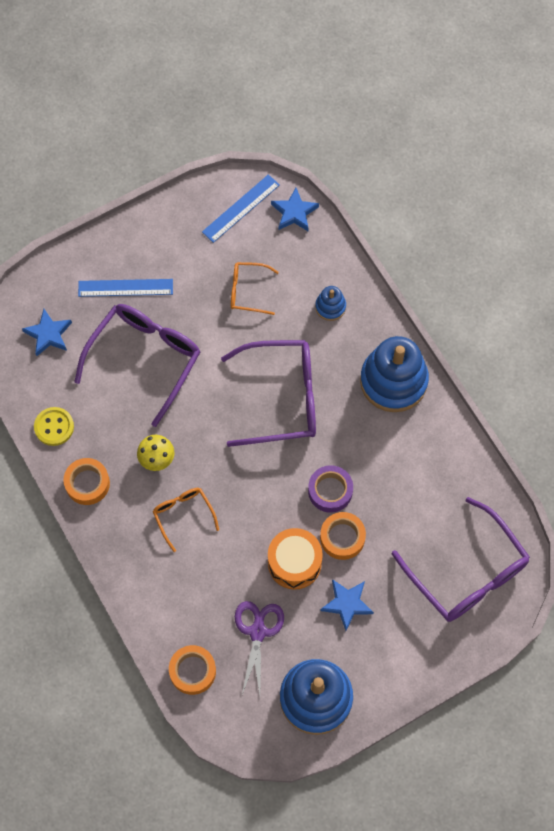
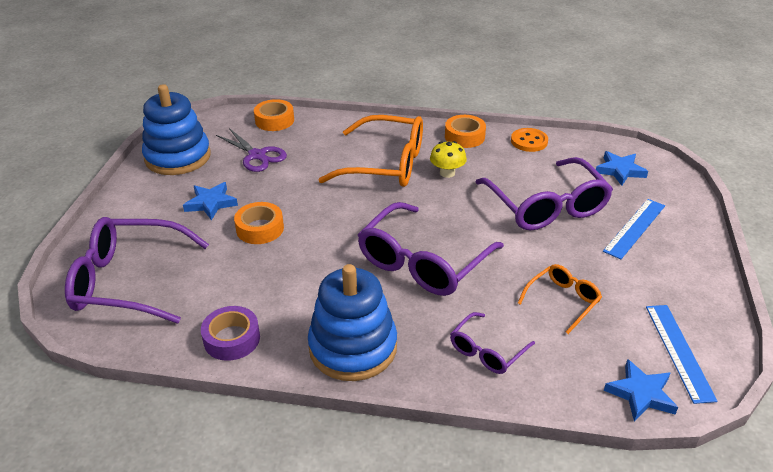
camera: 130 degrees right, 30 degrees down
yellow button [34,407,74,446] -> orange button [511,128,548,152]
orange glasses [153,488,219,552] -> orange glasses [318,115,423,187], size x1.96
orange drum [268,528,323,590] -> none
purple tape [308,465,353,513] -> purple tape moved to [201,306,260,361]
blue stacking toy [315,286,346,321] -> purple glasses [450,312,535,374]

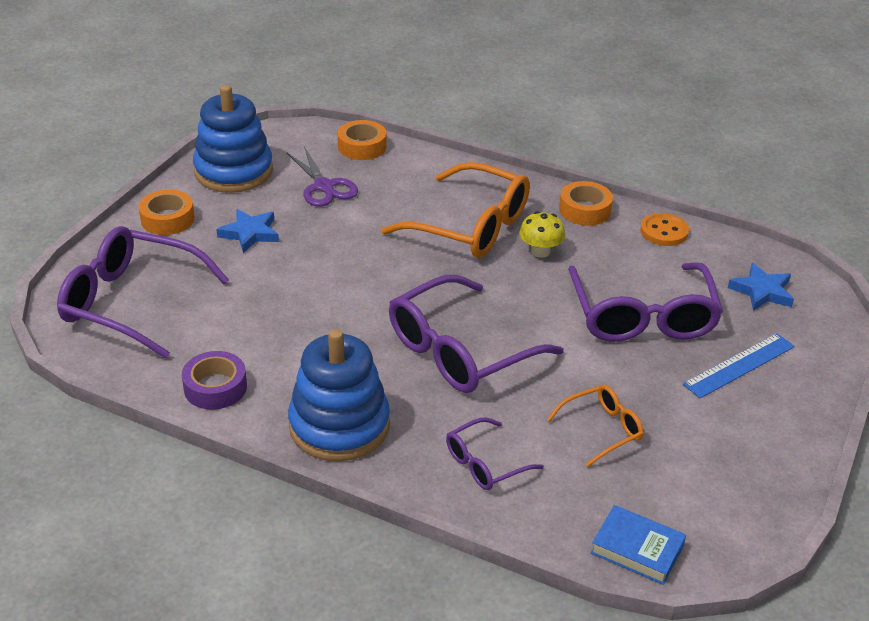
camera: 15 degrees right, 0 degrees up
orange tape [234,202,284,244] -> orange tape moved to [138,189,195,235]
blue star [604,359,678,421] -> blue book [591,505,686,585]
blue ruler [646,305,718,404] -> none

